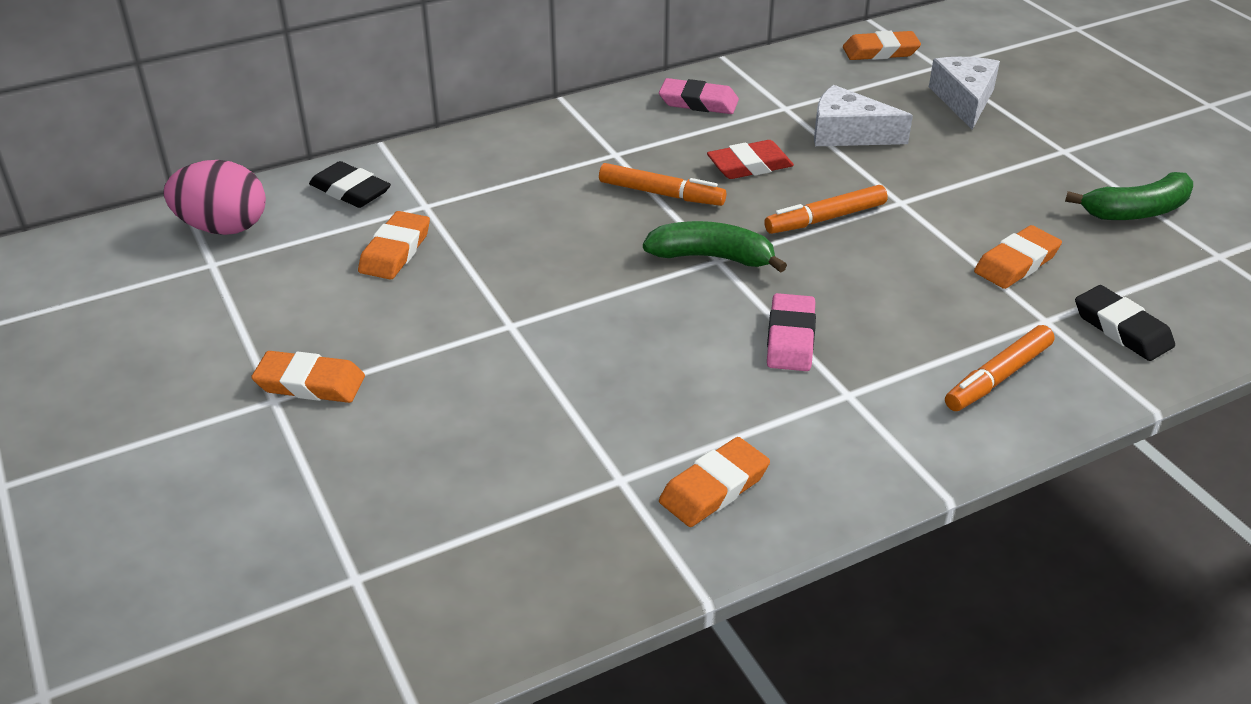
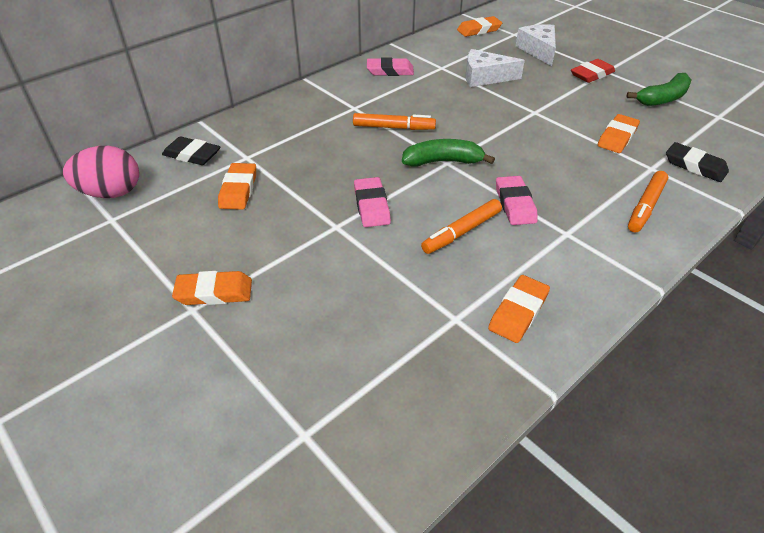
camera: 15 degrees left, 5 degrees up
red eraser [707,140,794,179] -> red eraser moved to [571,59,615,83]
orange marker [764,185,888,234] -> orange marker moved to [421,199,502,254]
none -> pink eraser [354,177,391,227]

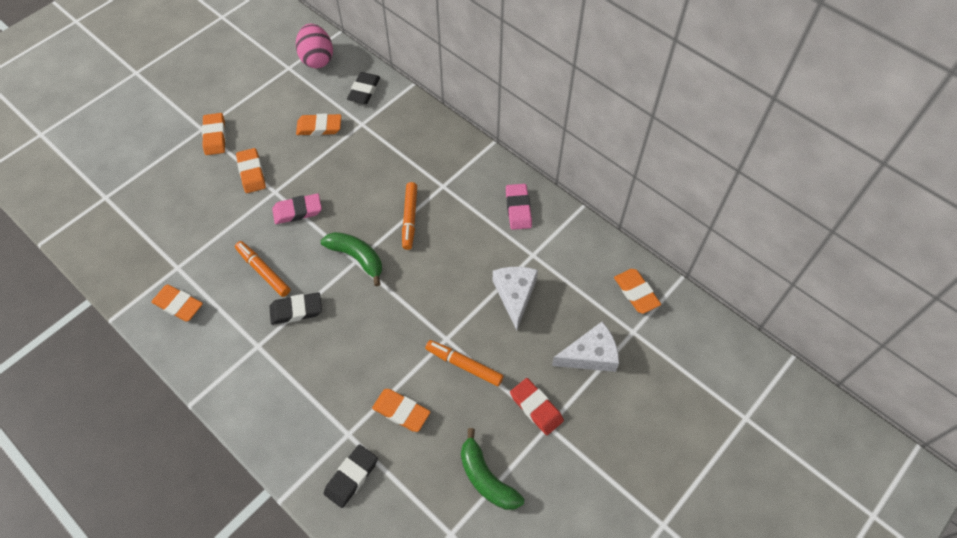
camera: 85 degrees right, 15 degrees up
green banana [402,139,495,167] -> green banana turned 45 degrees counterclockwise [321,232,382,286]
pink eraser [496,176,538,225] -> black eraser [269,292,322,325]
orange marker [628,171,668,232] -> orange marker moved to [425,340,504,386]
none -> orange eraser [236,148,266,193]

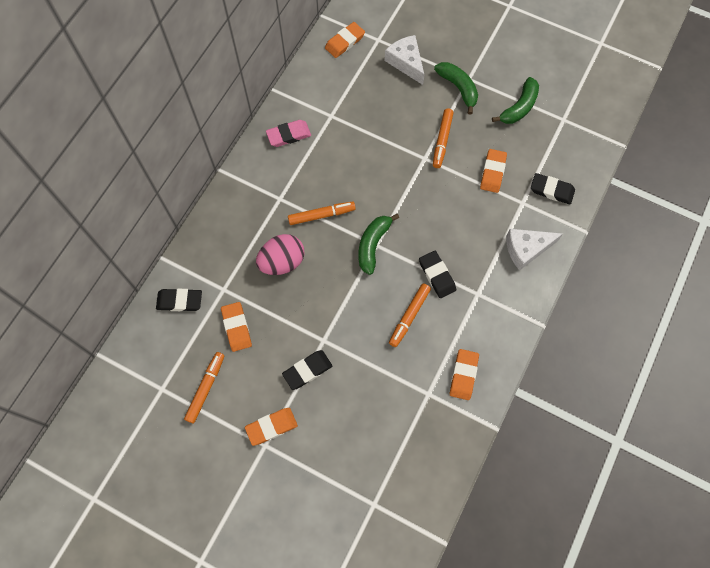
camera: 105 degrees left, 10 degrees up
orange eraser [236,148,266,193] -> black eraser [282,350,332,390]
pink eraser [272,193,322,224] -> none
pink egg [296,24,333,68] -> pink egg moved to [256,234,304,275]
white cheese [493,267,538,330] -> white cheese moved to [506,229,563,271]
red eraser [510,378,564,435] -> green banana [434,62,478,115]
none -> orange marker [184,352,225,424]

